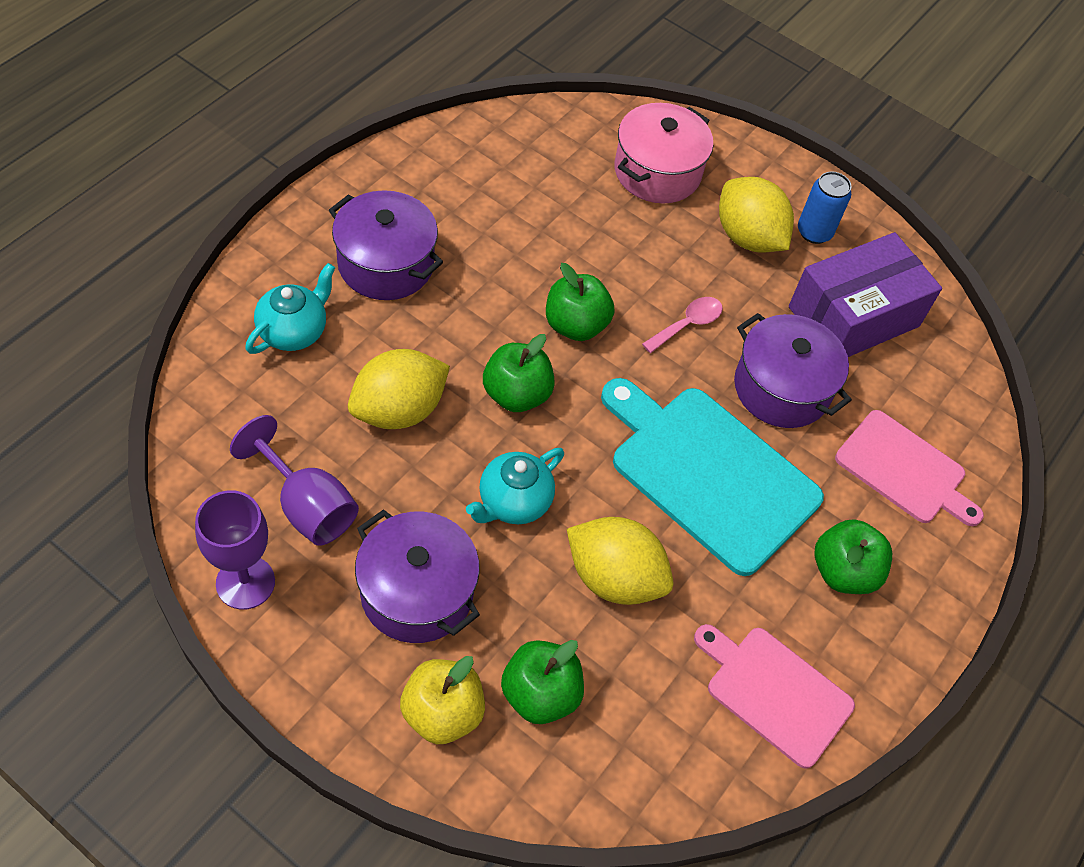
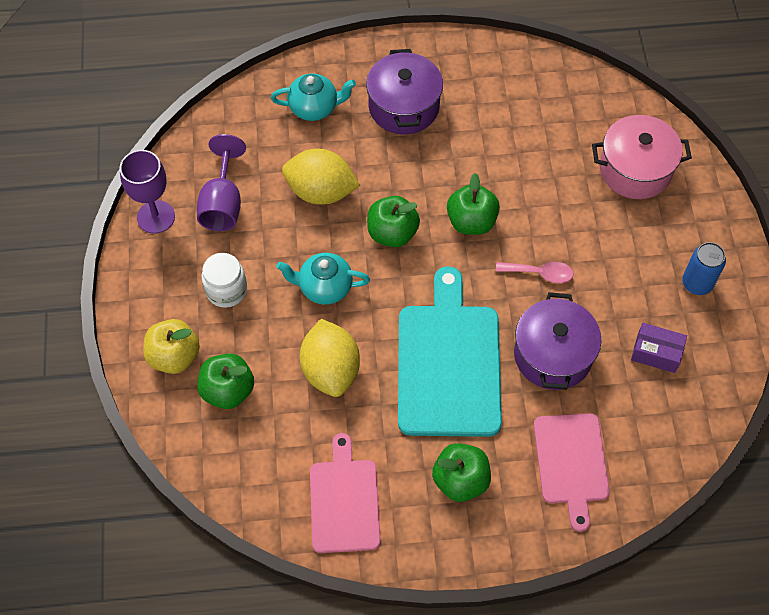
camera: 55 degrees right, 5 degrees up
purple pot [355,509,480,643] -> white jar [201,253,247,308]
yellow lemon [719,177,794,253] -> none
purple box [789,232,942,357] -> purple box [631,323,687,373], size x0.49

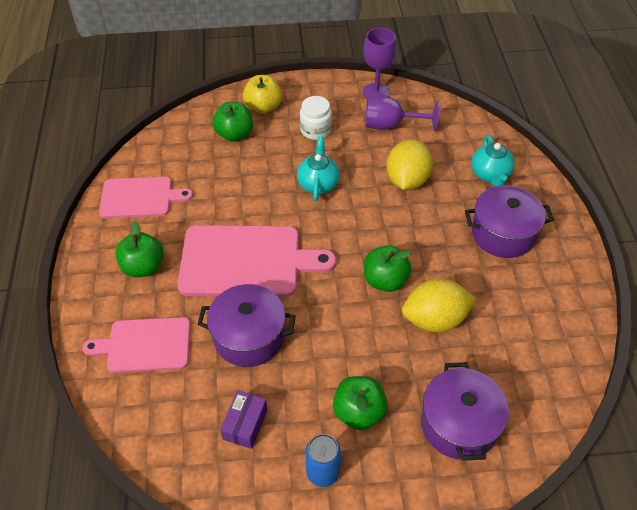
camera: 90 degrees right, 10 degrees down
yellow lemon [300,319,360,397] -> yellow lemon moved to [402,279,476,332]
green apple [367,196,420,247] -> green apple moved to [333,376,388,430]
turquoise cutting board [398,266,502,437] -> pink cutting board [177,225,336,297]
pink spoon [496,262,574,283] -> none
pink pot [592,115,692,199] -> purple pot [421,362,509,461]

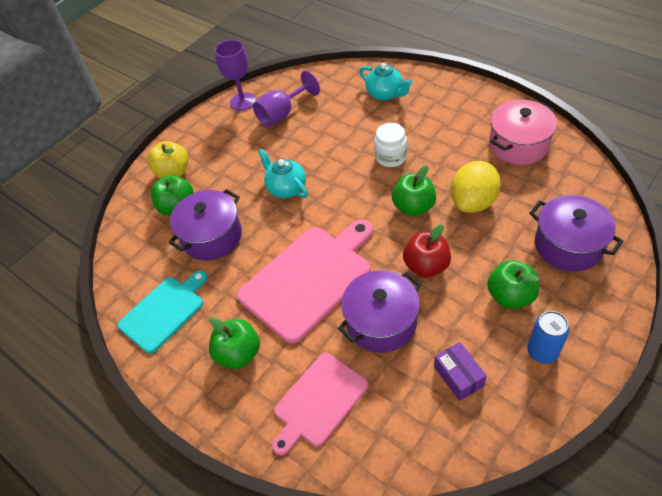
camera: 40 degrees left, 0 degrees up
pink cutting board [99,177,193,218] -> turquoise cutting board [117,270,208,354]
white jar [300,96,332,140] -> white jar moved to [374,123,407,167]
yellow lemon [386,139,433,190] -> none
purple pot [465,185,554,258] -> purple pot moved to [169,189,242,260]
none -> red apple [403,225,451,278]
none -> pink pot [489,100,557,165]

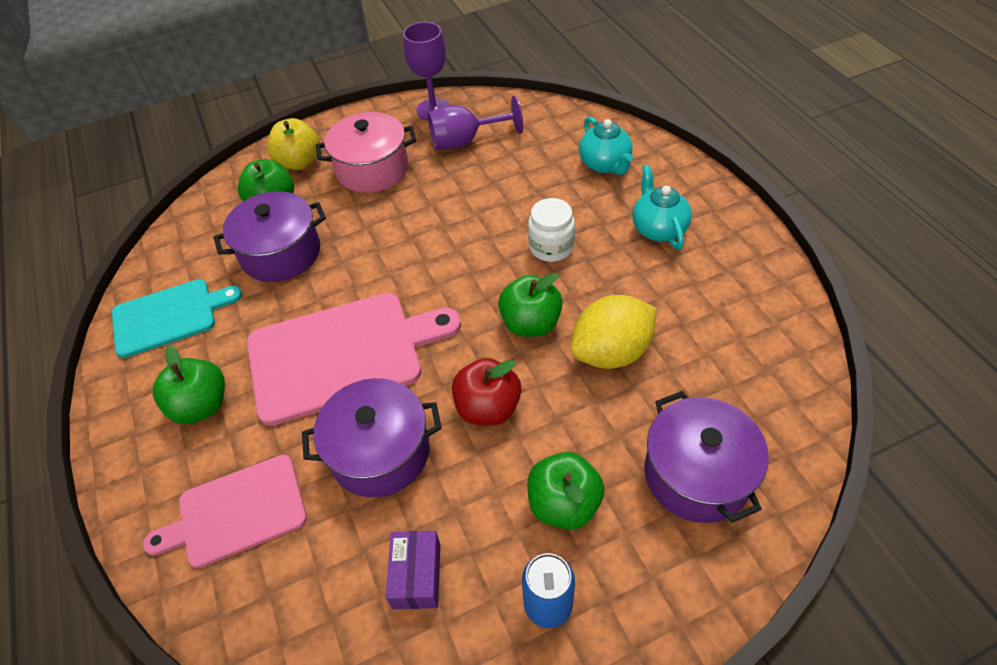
camera: 25 degrees right, 0 degrees up
turquoise teapot [258,149,308,198] -> turquoise teapot moved to [632,165,692,249]
pink pot [489,100,557,165] -> pink pot moved to [316,112,416,193]

